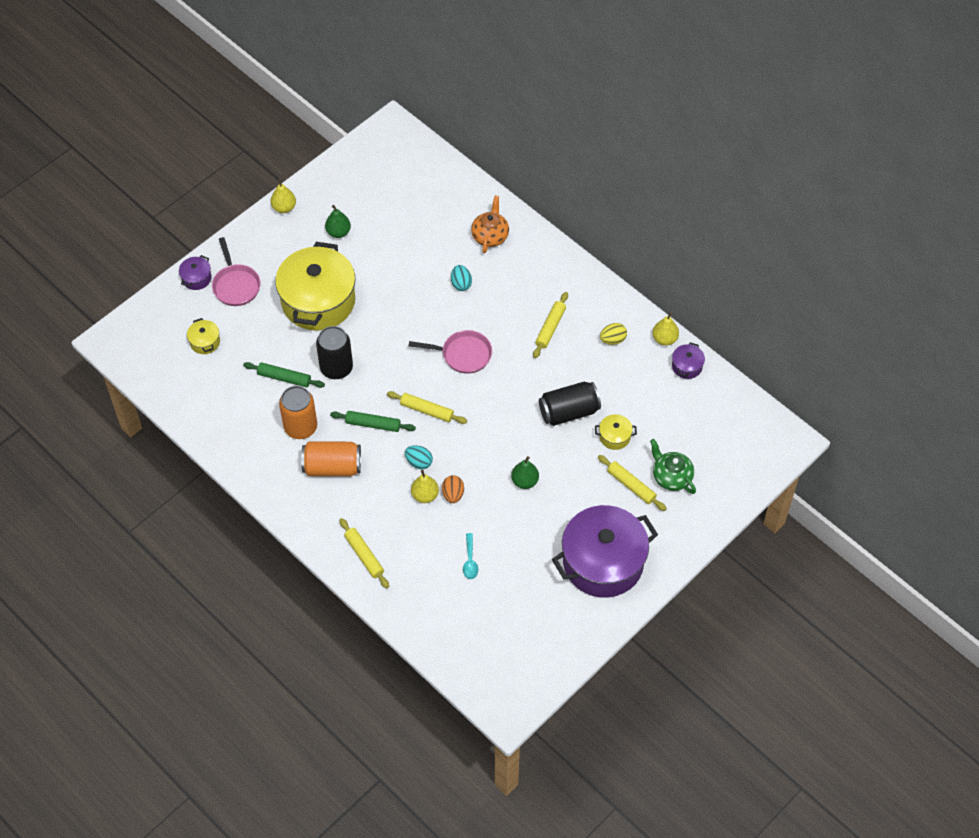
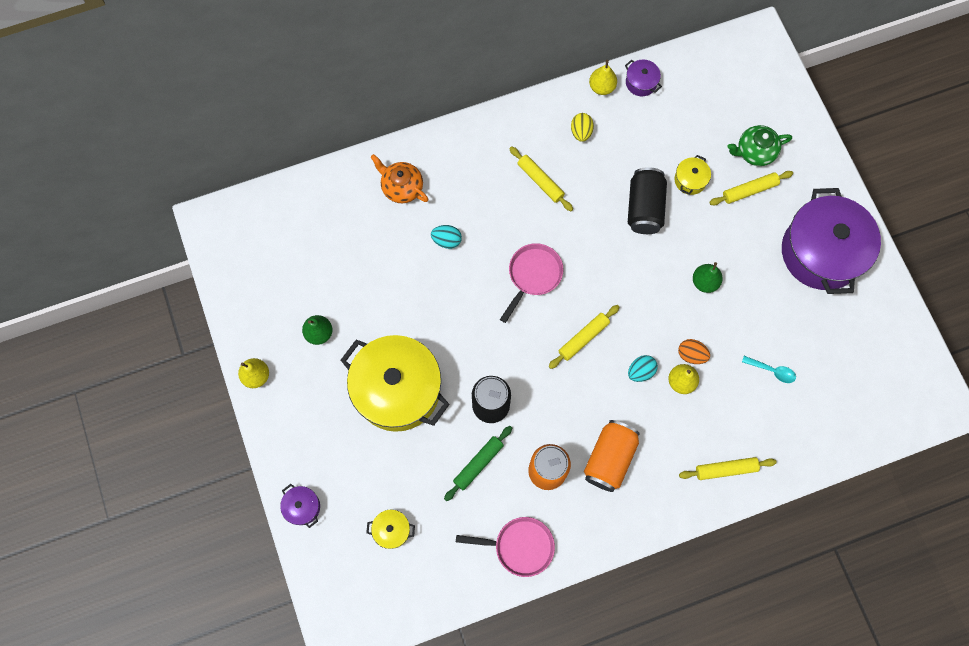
camera: 65 degrees left, 15 degrees up
pink pan [212,237,260,306] -> pink pan moved to [456,517,555,577]
green rolling pin [330,411,416,432] -> none

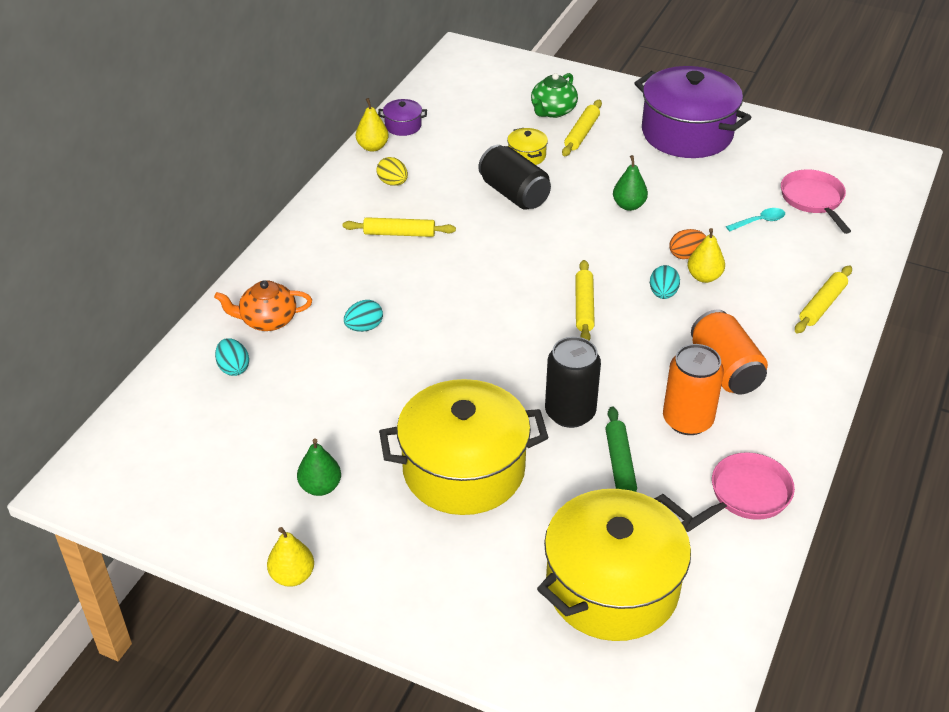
camera: 45 degrees left, 30 degrees down
purple pot [280,484,320,528] -> none
yellow pot [366,510,415,549] -> yellow pot [537,489,693,641], size x2.47
pink pan [500,243,564,323] -> pink pan moved to [781,169,851,234]
none -> turquoise egg [215,338,249,376]

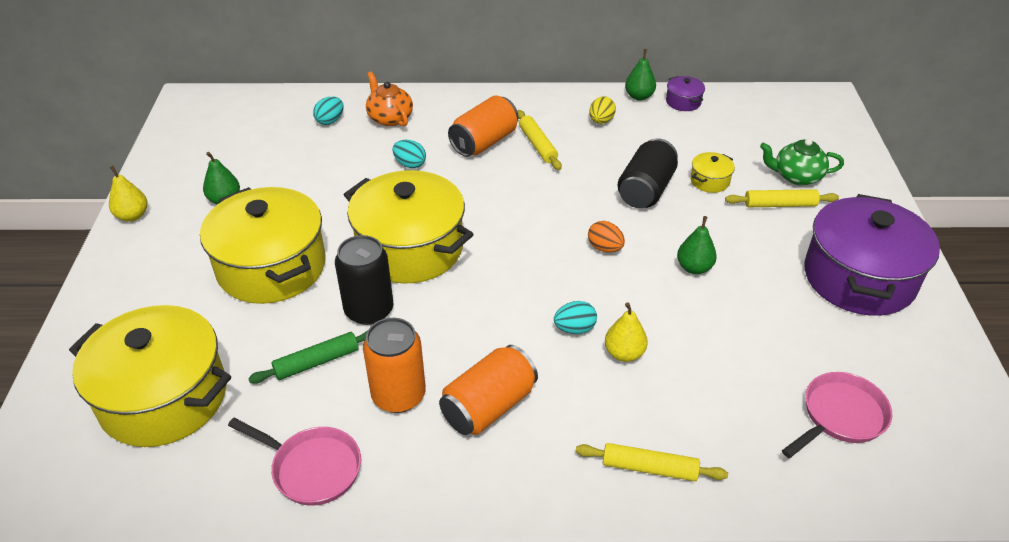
camera: 65 degrees right, 0 degrees up
yellow pear [356,98,389,152] -> green pear [625,49,656,101]
yellow rolling pin [575,260,595,340] -> none
orange egg [670,229,706,259] -> orange egg moved to [588,221,625,253]
turquoise spoon [726,208,785,231] -> none
none -> yellow pot [344,170,474,283]
none -> orange can [448,96,518,157]

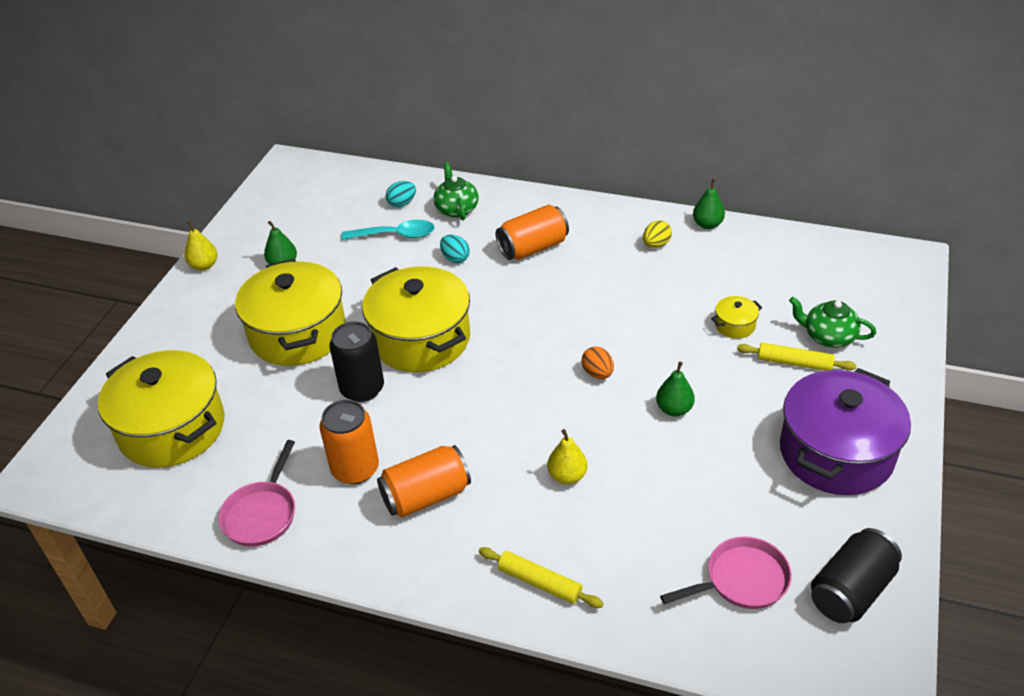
camera: 20 degrees right, 0 degrees up
pink pan [228,418,361,506] -> pink pan turned 60 degrees clockwise [219,440,295,547]
green rolling pin [248,330,368,384] -> none
orange teapot [366,71,413,126] -> green teapot [433,162,479,220]
yellow rolling pin [517,110,562,170] -> none
turquoise egg [554,301,597,334] -> none
black can [617,138,678,208] -> black can moved to [811,528,902,623]
purple pot [666,76,705,111] -> none
none -> turquoise spoon [341,220,435,240]

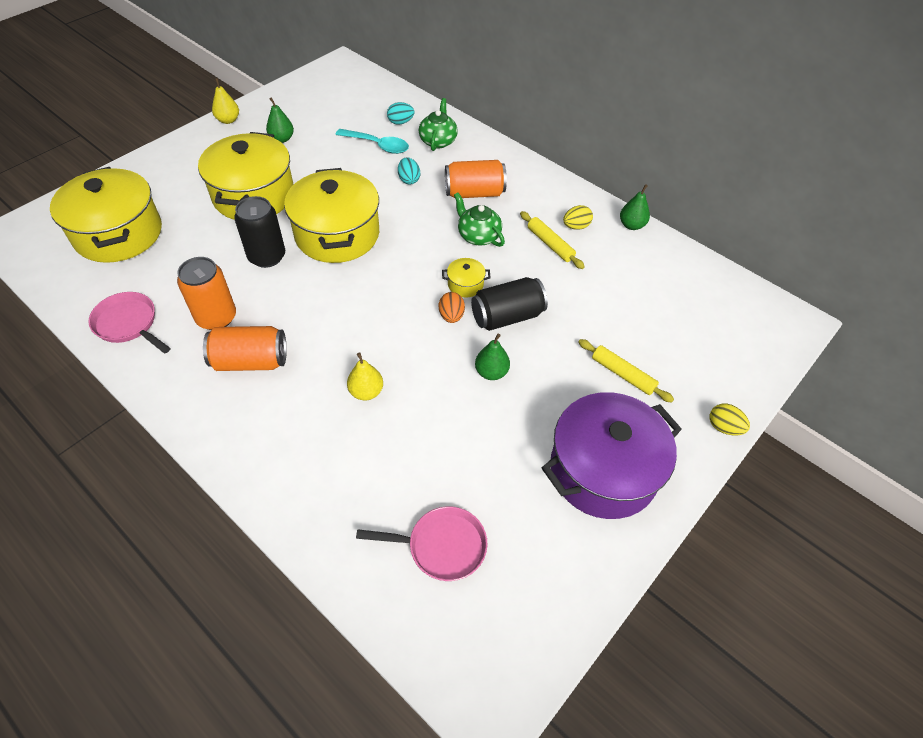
camera: 20 degrees right, 10 degrees up
pink pan [219,440,295,547] -> pink pan turned 90 degrees clockwise [89,292,171,353]
yellow rolling pin [479,547,603,608] -> yellow rolling pin moved to [520,211,585,269]
yellow pot [711,296,762,339] -> yellow pot moved to [442,258,490,297]
green teapot [789,297,876,348] -> green teapot moved to [454,192,505,247]
black can [811,528,902,623] -> black can moved to [471,277,548,331]
none -> yellow egg [710,404,750,435]

